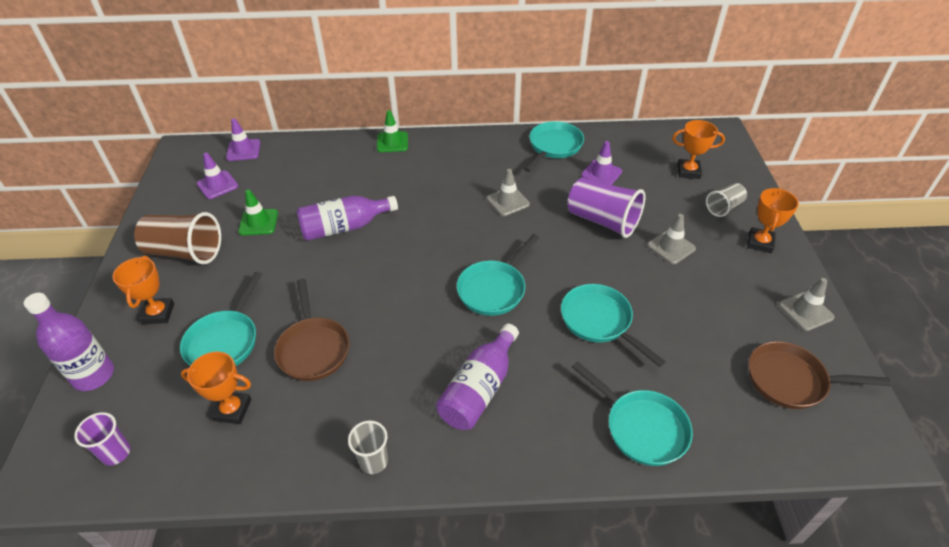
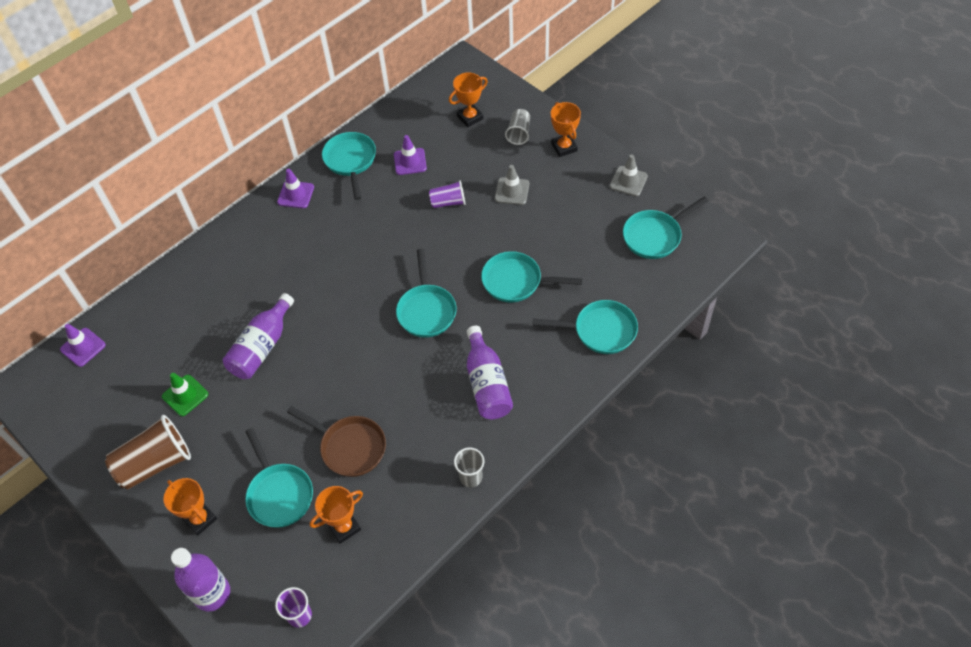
camera: 40 degrees left, 10 degrees up
purple traffic cone [197,153,238,199] -> purple traffic cone moved to [277,169,314,208]
green traffic cone [377,110,408,152] -> none
grey traffic cone [487,169,530,216] -> none
purple cup [567,177,645,238] -> purple cup [429,180,465,208], size x0.56
brown pan [748,341,891,409] -> turquoise pan [623,197,708,259]

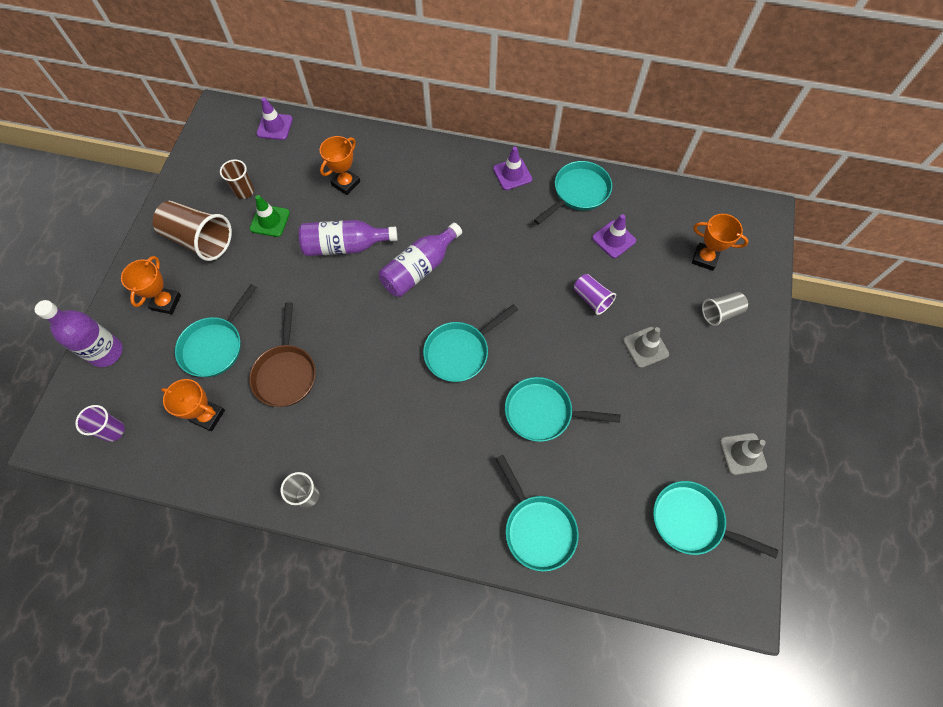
camera: 55 degrees right, 10 degrees up
purple bottle [467,326,513,419] -> purple bottle moved to [379,223,462,297]
turquoise pan [481,251,582,303] -> turquoise pan turned 60 degrees counterclockwise [505,377,620,442]
orange trophy [551,102,581,157] -> orange trophy moved to [319,136,360,195]
none -> brown cup [220,159,254,199]

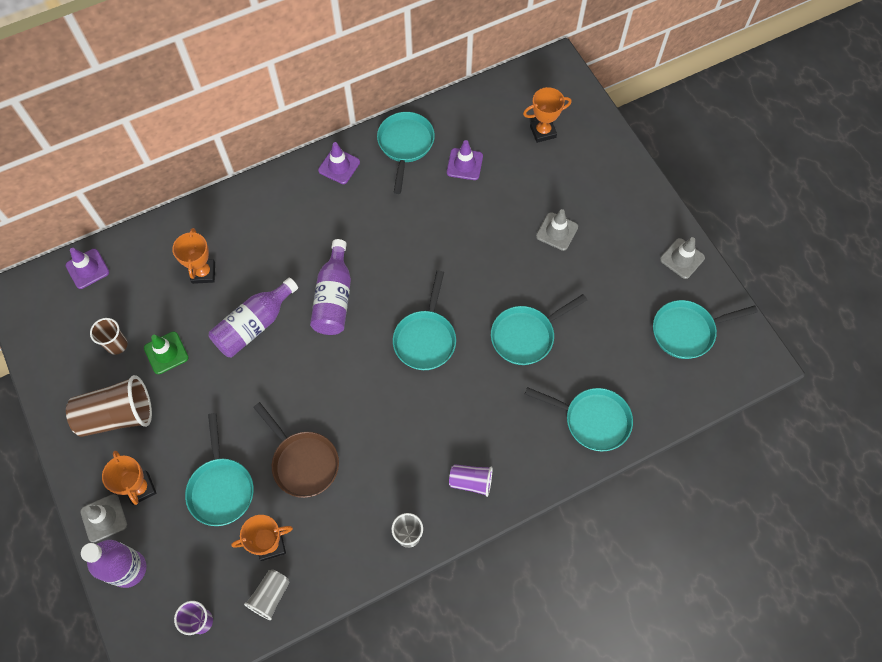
camera: 40 degrees left, 0 degrees up
purple cup [574,274,616,315] -> purple cup moved to [449,464,492,497]
grey cup [702,292,748,326] -> grey cup moved to [244,569,290,620]
none -> grey traffic cone [80,494,127,542]

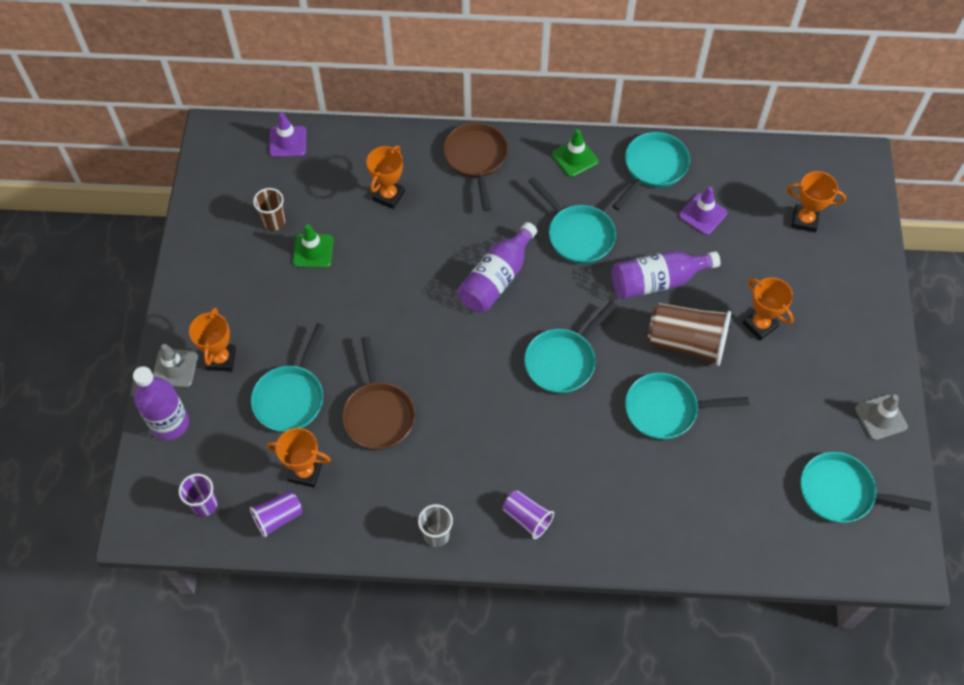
camera: 30 degrees right, 5 degrees down
brown cup [66,375,152,437] -> brown cup moved to [647,303,731,366]
purple bottle [209,278,298,357] -> purple bottle moved to [611,251,721,299]
grey cup [244,569,290,620] -> purple cup [250,491,303,537]
purple traffic cone [318,142,360,184] -> green traffic cone [552,129,599,177]
turquoise pan [525,387,633,451] -> turquoise pan moved to [528,177,616,264]
grey traffic cone [536,209,578,251] -> orange trophy [743,277,794,340]
none -> brown pan [443,122,508,211]

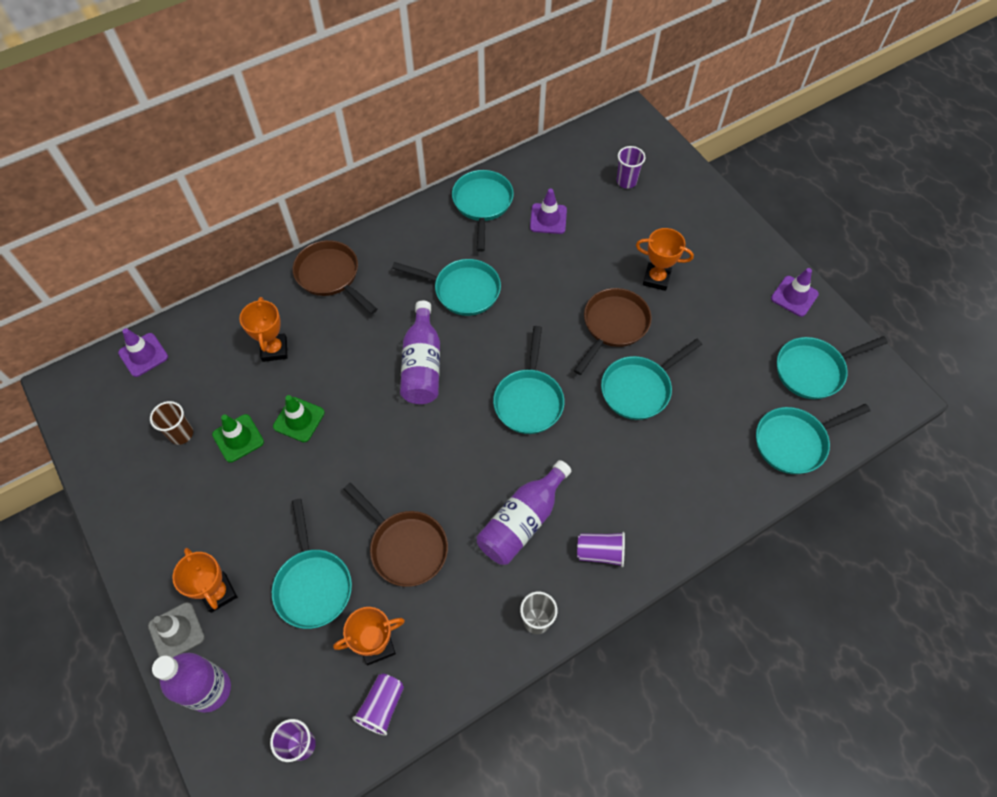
camera: 35 degrees left, 0 degrees up
green traffic cone [552,129,599,177] -> green traffic cone moved to [273,395,325,442]
purple bottle [611,251,721,299] -> purple bottle moved to [476,460,571,565]
brown cup [647,303,731,366] -> brown pan [574,288,652,375]
orange trophy [787,171,846,233] -> purple cup [617,146,646,188]
grey traffic cone [855,395,908,440] -> purple traffic cone [771,268,819,317]
none -> turquoise pan [756,404,870,474]

